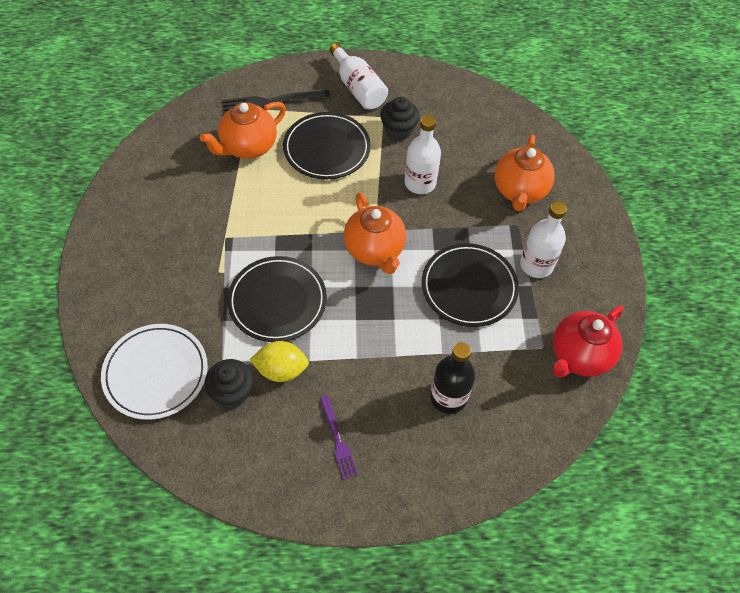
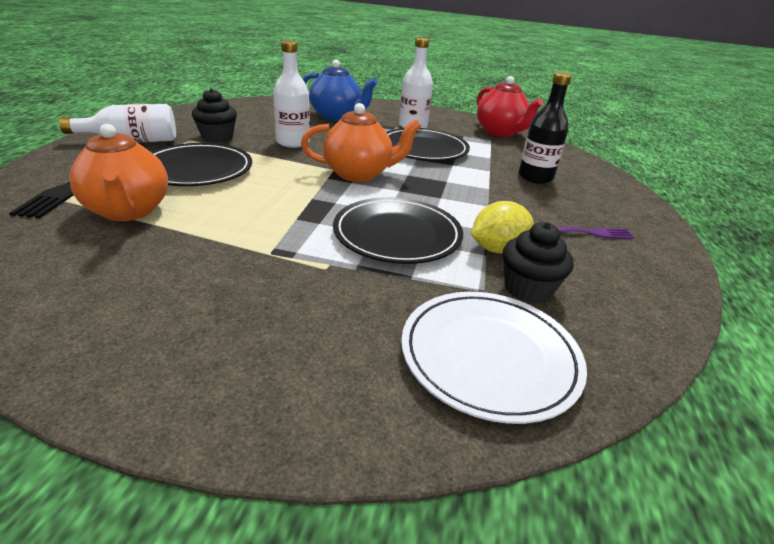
camera: 75 degrees left, 25 degrees down
yellow lemon [250,341,309,382] -> yellow lemon turned 45 degrees clockwise [471,201,534,253]
orange teapot [494,135,555,211] -> blue teapot [303,60,378,121]

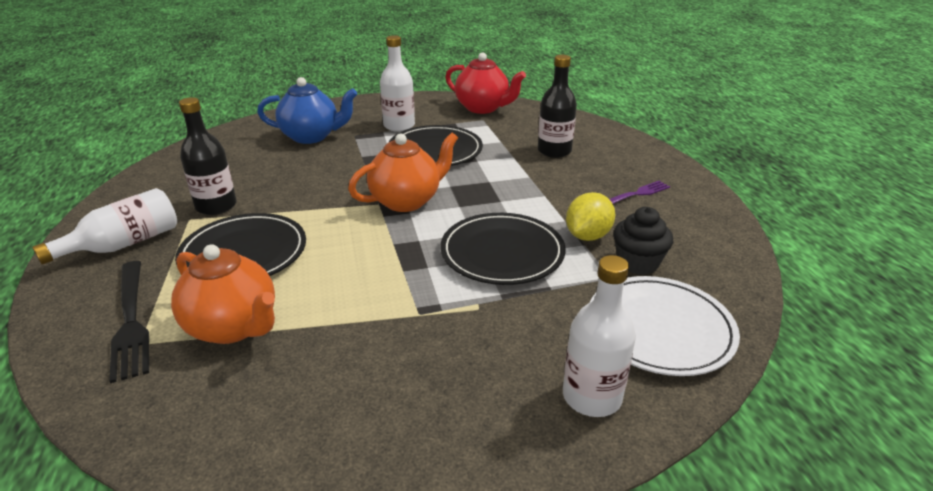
camera: 25 degrees left, 0 degrees up
black cupcake [192,88,237,143] -> black bottle [179,97,237,215]
white bottle [273,41,310,148] -> white bottle moved to [563,255,636,417]

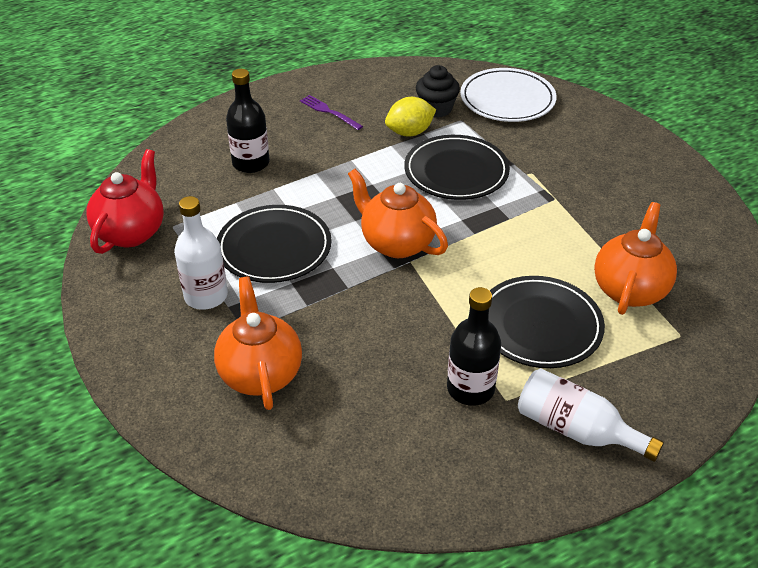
camera: 105 degrees left, 10 degrees up
black fork [109,261,149,383] -> none
blue teapot [257,77,357,144] -> orange teapot [214,276,302,410]
white bottle [563,255,636,417] -> none
yellow lemon [566,192,615,241] -> yellow lemon turned 45 degrees counterclockwise [385,97,436,137]

